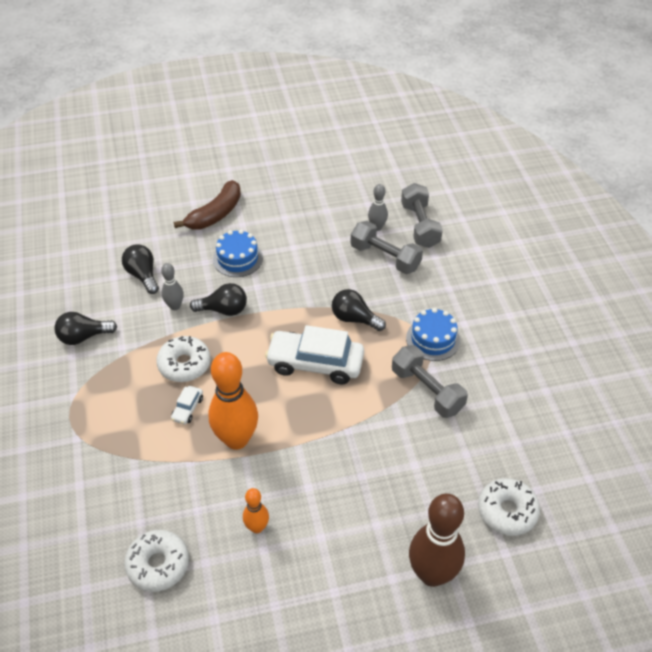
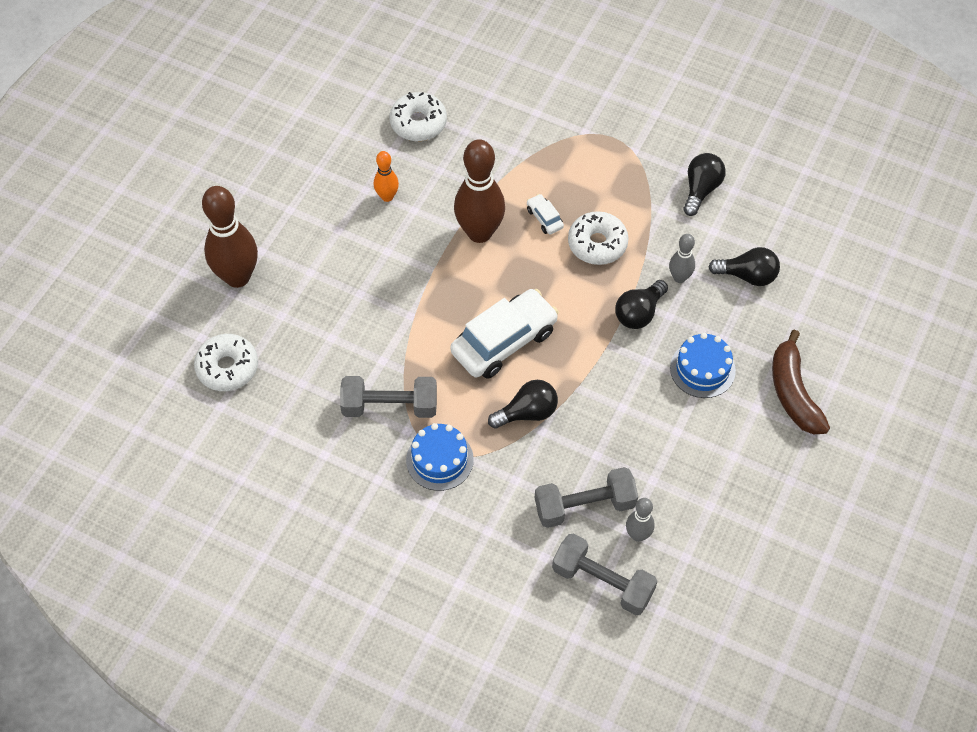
camera: 130 degrees right, 10 degrees up
orange bowling pin [209,352,258,450] -> brown bowling pin [454,139,505,243]

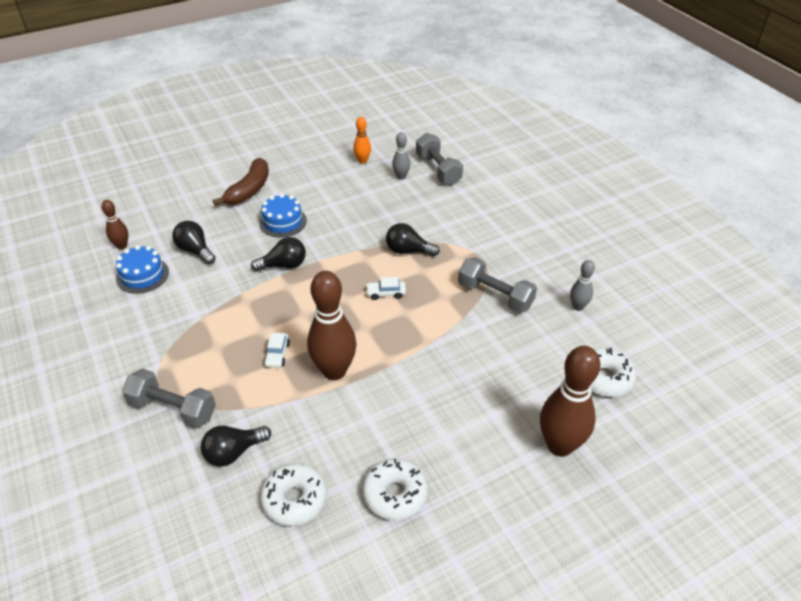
camera: 145 degrees left, 15 degrees down
orange bowling pin [374,151,399,202] -> orange bowling pin moved to [353,117,371,164]
blue cake [406,423,474,491] -> blue cake moved to [116,245,169,294]
white car [450,289,559,379] -> white car [366,277,406,300], size x0.44
grey dumbbell [535,467,638,528] -> grey dumbbell moved to [122,369,216,428]
white donut [568,211,629,265] -> white donut moved to [362,458,428,520]
grey bowling pin [669,234,695,283] -> grey bowling pin moved to [570,260,595,311]
black light bulb [683,153,726,216] -> black light bulb moved to [201,426,271,467]
none -> brown bowling pin [101,200,128,249]

